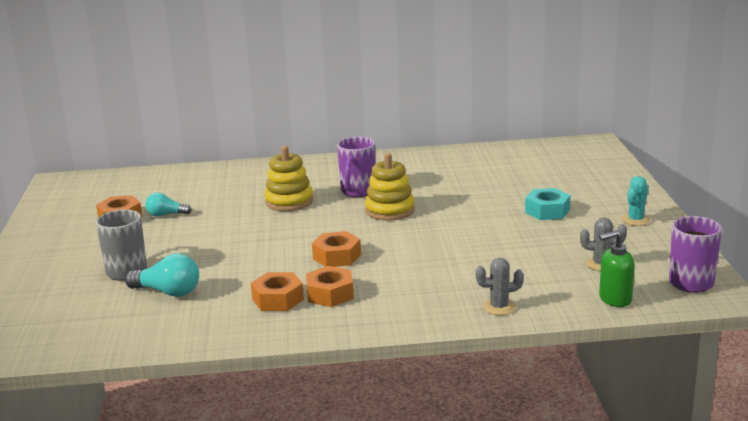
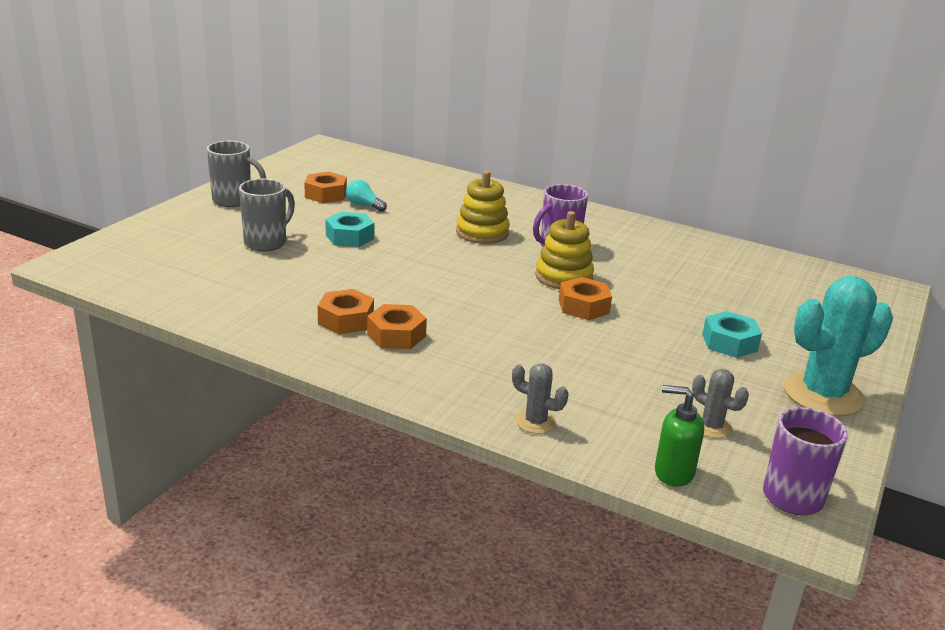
camera: 30 degrees right, 5 degrees up
turquoise light bulb [125,253,199,297] -> none
orange nut [312,231,361,267] -> orange nut moved to [559,277,612,320]
turquoise cactus [622,176,651,226] -> turquoise cactus [784,276,893,416], size x2.09
none -> grey mug [207,141,266,207]
none -> turquoise nut [325,212,375,247]

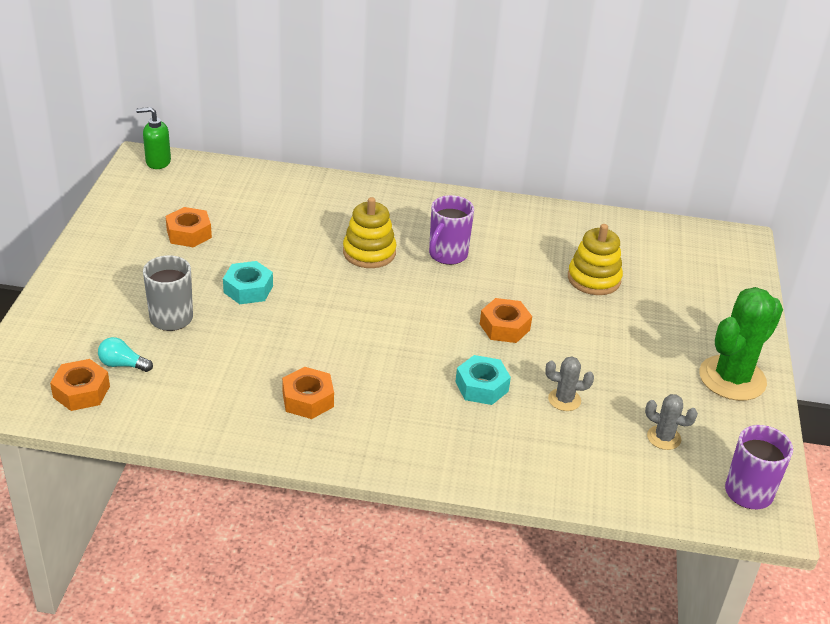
camera: 20 degrees left, 10 degrees up
grey mug [207,141,266,207] -> none
turquoise light bulb [346,180,387,212] -> turquoise light bulb moved to [98,337,153,372]
orange nut [367,304,427,349] -> orange nut moved to [50,359,110,411]
grey cactus [512,363,569,434] -> grey cactus moved to [545,357,594,411]
yellow stacking toy [535,211,594,289] -> yellow stacking toy moved to [568,224,623,295]
green soap dispenser [655,385,704,487] -> green soap dispenser moved to [136,107,171,169]
turquoise nut [702,311,762,358] -> turquoise nut moved to [455,355,511,405]
turquoise cactus [784,276,893,416] -> green cactus [699,287,783,401]

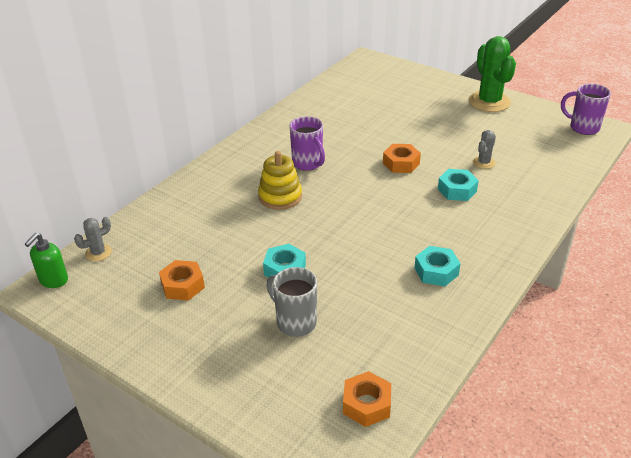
camera: 60 degrees left, 0 degrees up
turquoise light bulb [98,337,153,372] -> none
orange nut [282,367,334,419] -> turquoise nut [414,246,461,286]
yellow stacking toy [568,224,623,295] -> none
grey cactus [645,394,698,450] -> grey cactus moved to [74,217,112,261]

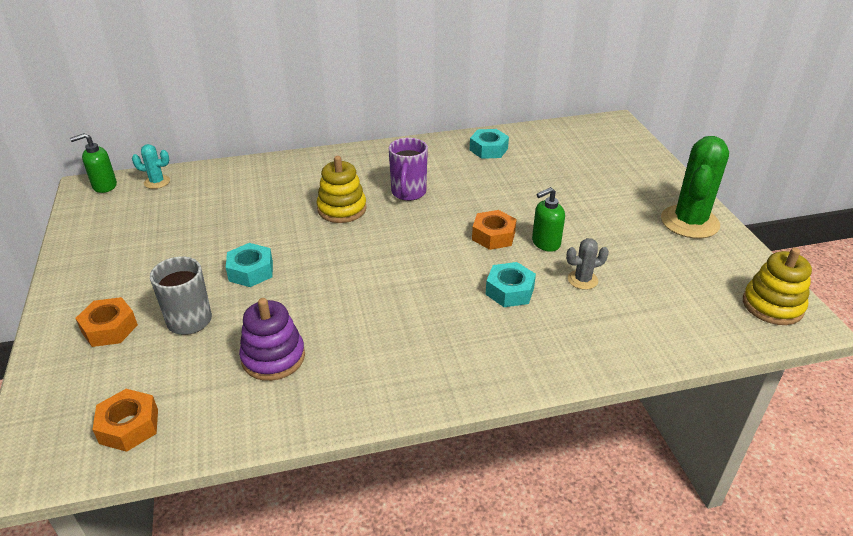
camera: 40 degrees right, 0 degrees up
grey cactus [74,217,112,261] -> turquoise cactus [132,144,170,189]
orange nut [159,260,205,301] -> orange nut moved to [75,297,138,347]
turquoise nut [414,246,461,286] -> turquoise nut moved to [470,129,509,159]
purple mug [561,84,611,135] -> yellow stacking toy [743,248,812,325]
none -> purple stacking toy [239,298,305,381]
none -> green soap dispenser [532,187,565,252]

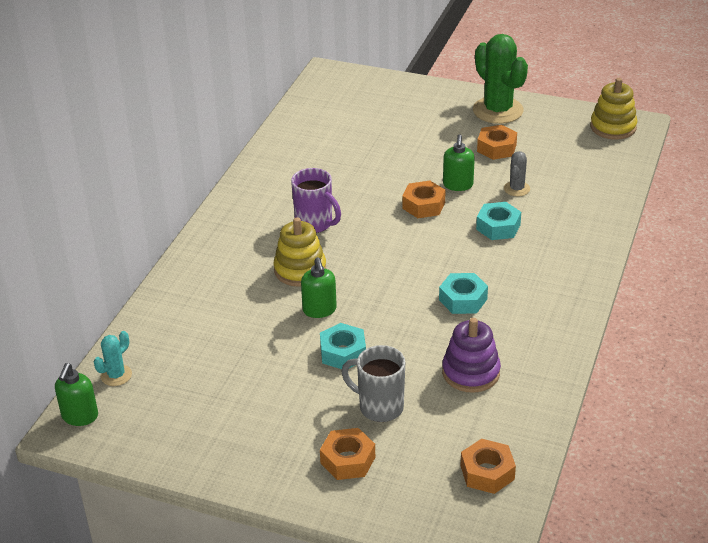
camera: 55 degrees left, 0 degrees up
turquoise nut [470,129,509,159] -> turquoise nut moved to [439,273,488,314]
none -> green soap dispenser [301,257,337,318]
none -> orange nut [477,125,517,160]

